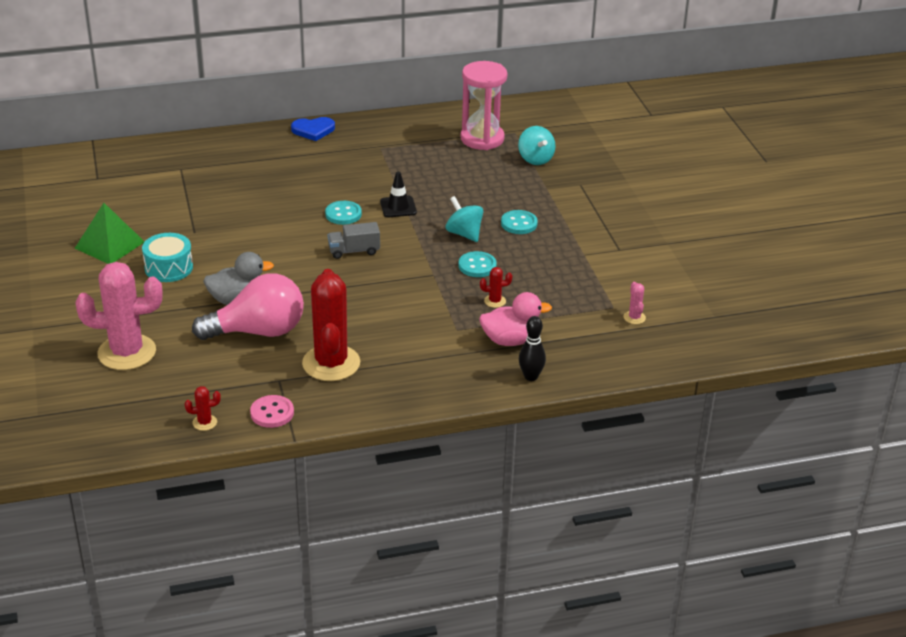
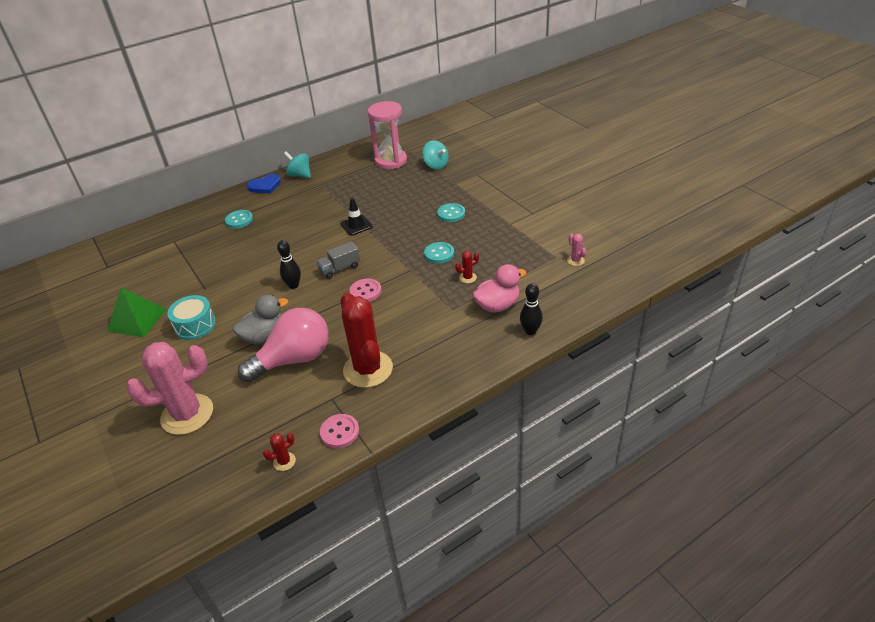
camera: 15 degrees left, 5 degrees up
turquoise button [325,201,362,225] -> turquoise button moved to [225,210,253,229]
turquoise spinning top [446,196,483,242] -> turquoise spinning top moved to [284,151,311,178]
none -> black bowling pin [277,240,301,289]
none -> pink button [349,279,382,302]

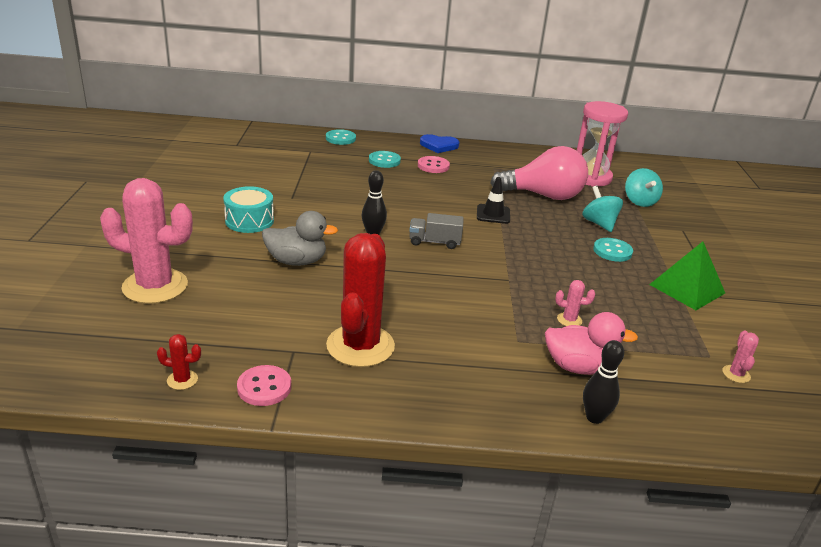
camera: 30 degrees right, 10 degrees down
green pyramid [107,288,166,337] -> green pyramid moved to [649,242,725,310]
pink light bulb [238,308,329,382] -> pink light bulb moved to [491,146,588,200]
turquoise spinning top [284,151,311,178] -> turquoise spinning top moved to [582,186,623,232]
pink button [349,279,382,302] -> pink button moved to [418,156,450,173]
turquoise button [424,242,454,264] -> turquoise button moved to [326,129,356,145]
red cactus [455,251,479,283] -> pink cactus [555,280,595,326]

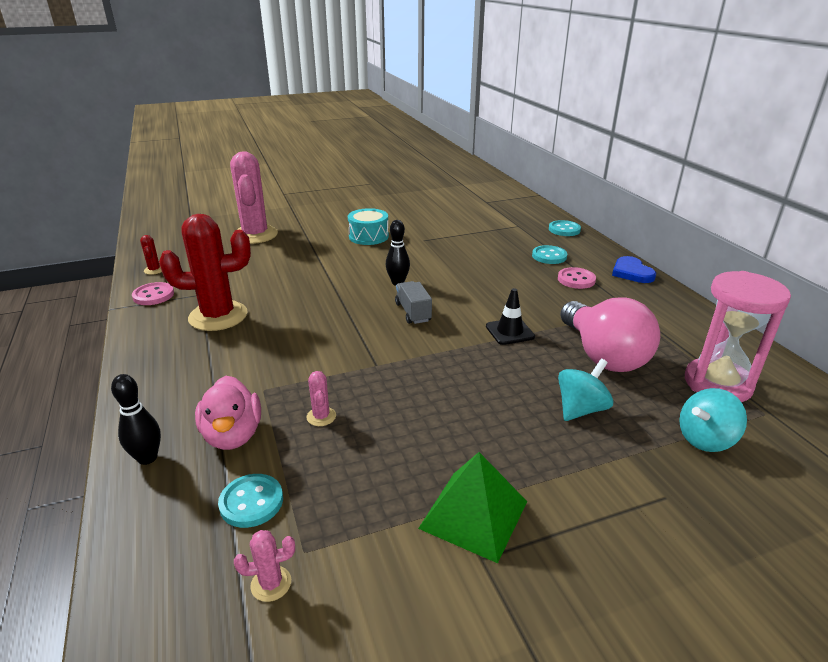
camera: 70 degrees right, 0 degrees up
grey duck [262,211,338,266] -> none
turquoise button [593,238,633,262] -> turquoise button moved to [218,474,283,528]

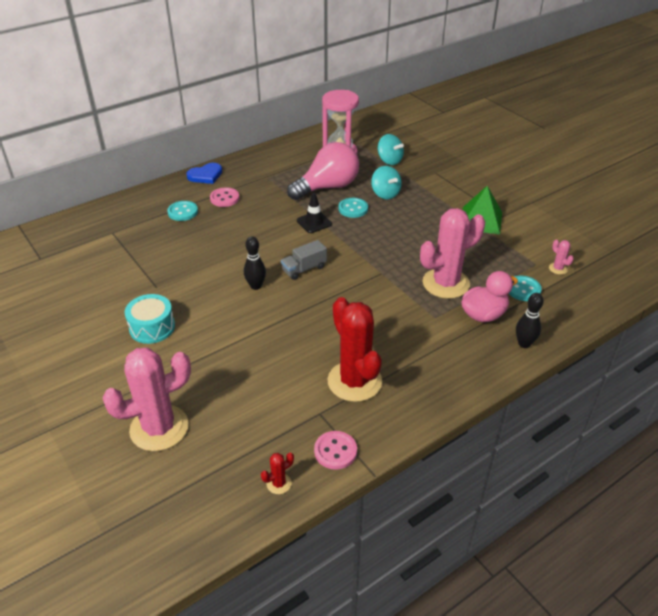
camera: 105 degrees left, 10 degrees up
pink cactus [307,371,336,426] -> pink cactus [420,208,485,299], size x2.49
turquoise button [549,220,581,236] -> turquoise button moved to [338,198,368,218]
turquoise spinning top [558,359,613,421] -> turquoise spinning top turned 150 degrees counterclockwise [371,166,402,199]

